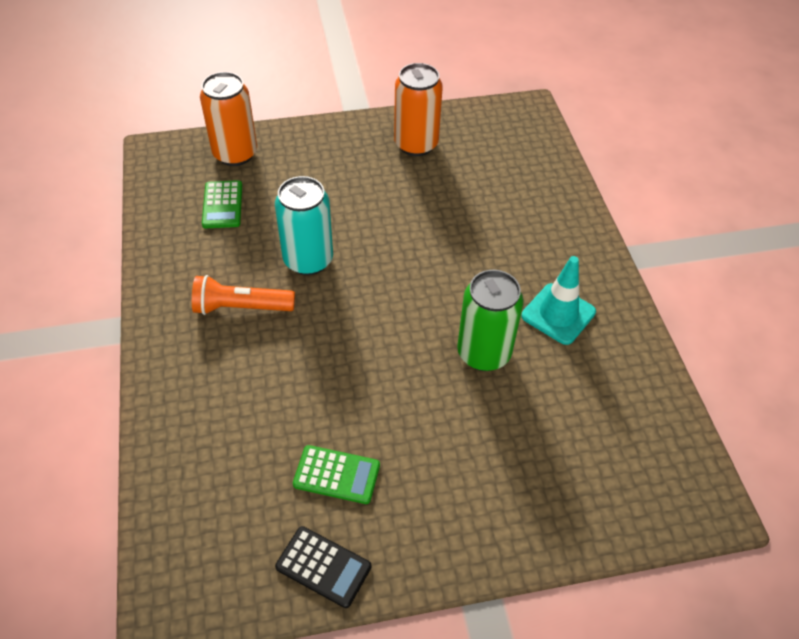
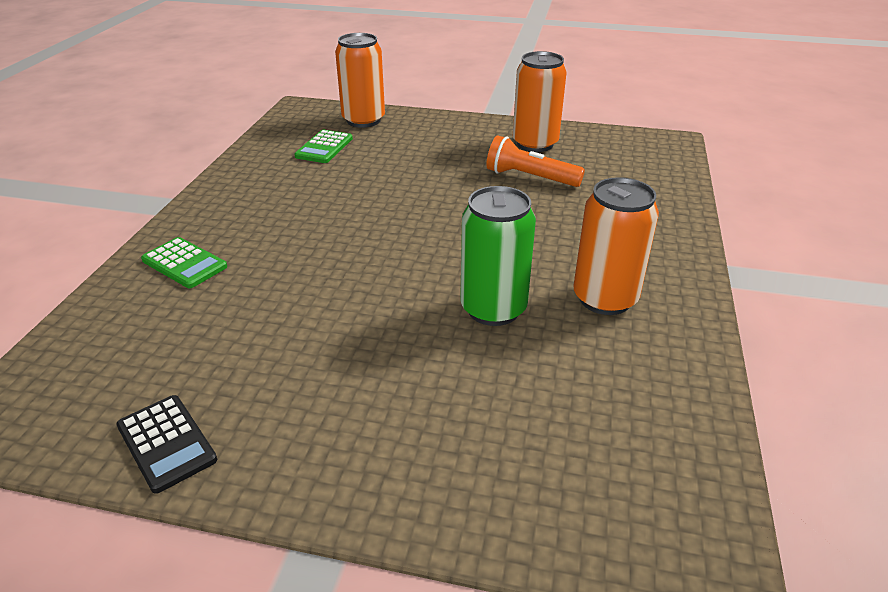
camera: 25 degrees right, 15 degrees down
orange flashlight [192,275,295,315] -> orange flashlight moved to [486,135,585,187]
turquoise can [275,176,333,275] -> none
green calculator [293,445,380,504] -> green calculator moved to [141,237,227,288]
turquoise traffic cone [522,256,596,345] -> orange can [573,177,659,315]

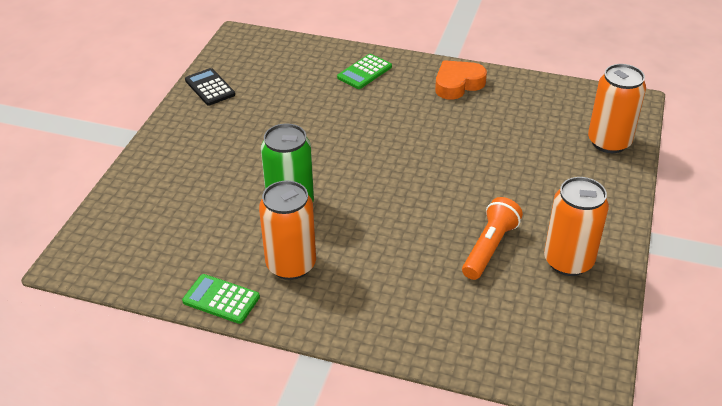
camera: 95 degrees right, 5 degrees up
black calculator [116,395,217,494] -> black calculator turned 90 degrees clockwise [185,68,235,105]
green calculator [294,130,353,163] -> green calculator moved to [182,274,260,324]
none -> orange heart [435,60,487,100]

